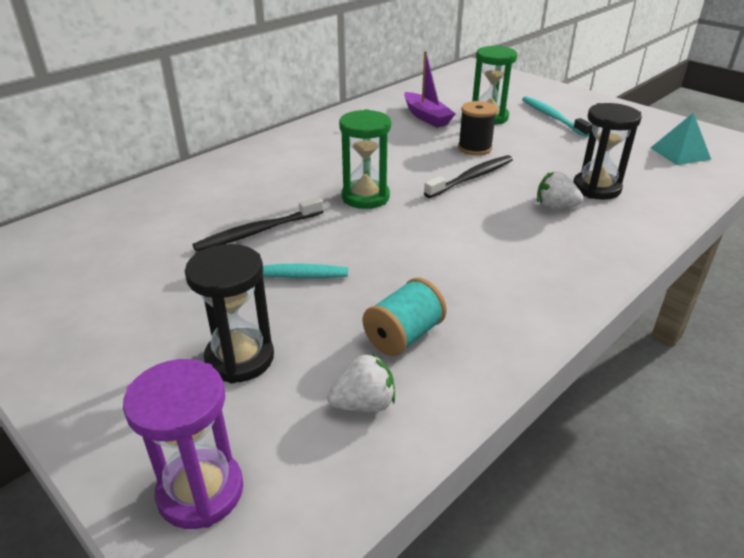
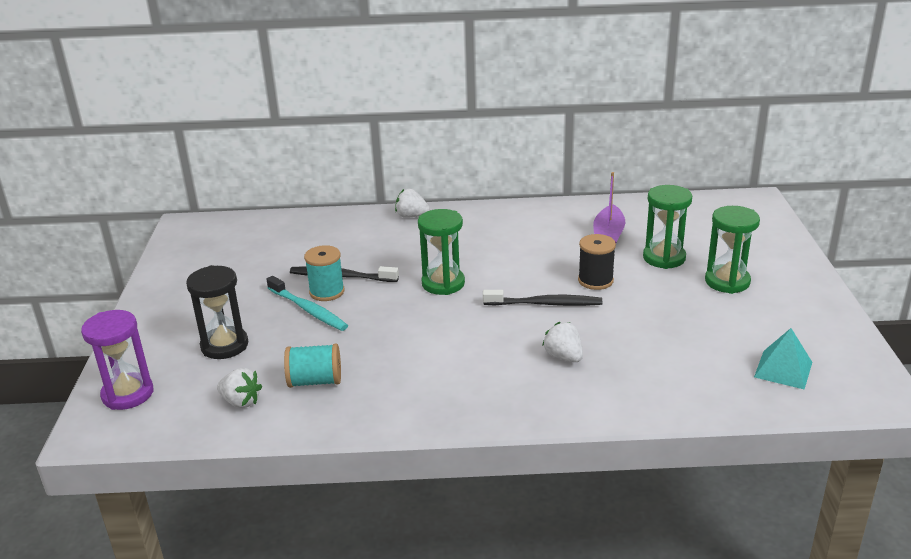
camera: 45 degrees right, 5 degrees down
turquoise toothbrush [522,96,592,137] -> green hourglass [705,206,760,294]
black hourglass [573,103,642,200] -> none
none -> turquoise spool [304,245,345,301]
none -> white strawberry [395,189,430,218]

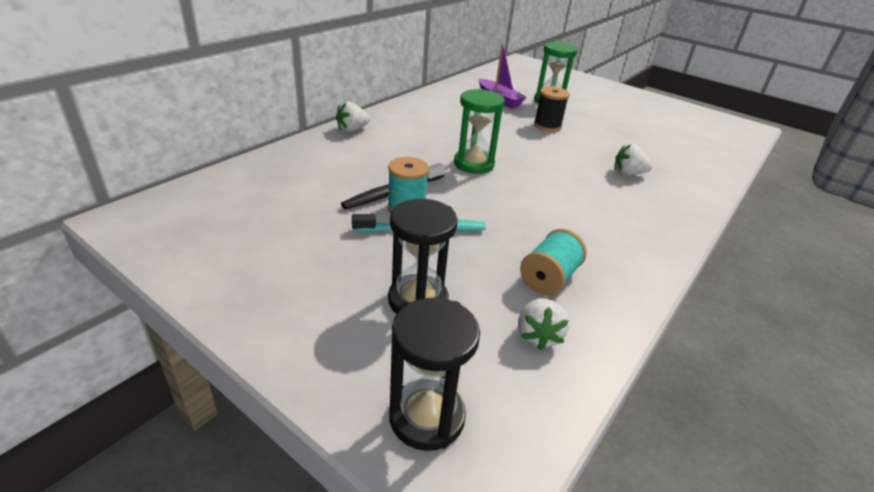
camera: 55 degrees left, 5 degrees up
purple hourglass [81,310,154,410] -> black hourglass [389,298,480,451]
white strawberry [217,368,262,408] -> white strawberry turned 120 degrees clockwise [518,298,569,350]
black toothbrush [483,290,602,306] -> none
green hourglass [705,206,760,294] -> none
turquoise pyramid [754,328,812,390] -> none

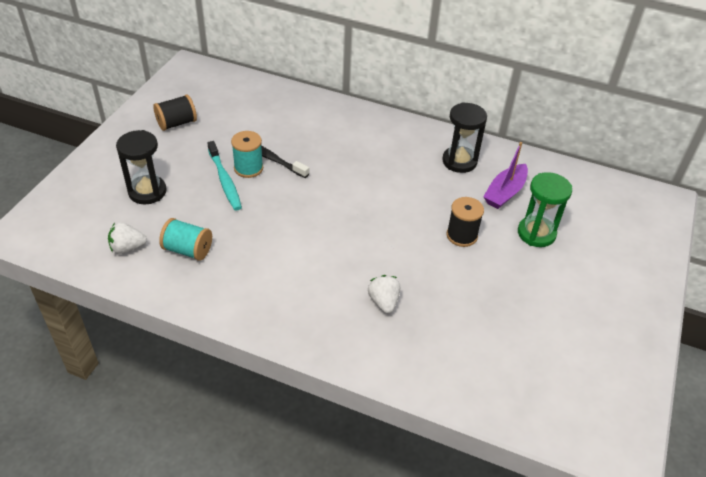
camera: 75 degrees right, 10 degrees up
white strawberry [336,102,370,132] -> none
black hourglass [389,298,480,451] -> black hourglass moved to [442,102,487,173]
green hourglass [454,89,505,174] -> none
none -> black spool [153,95,197,131]

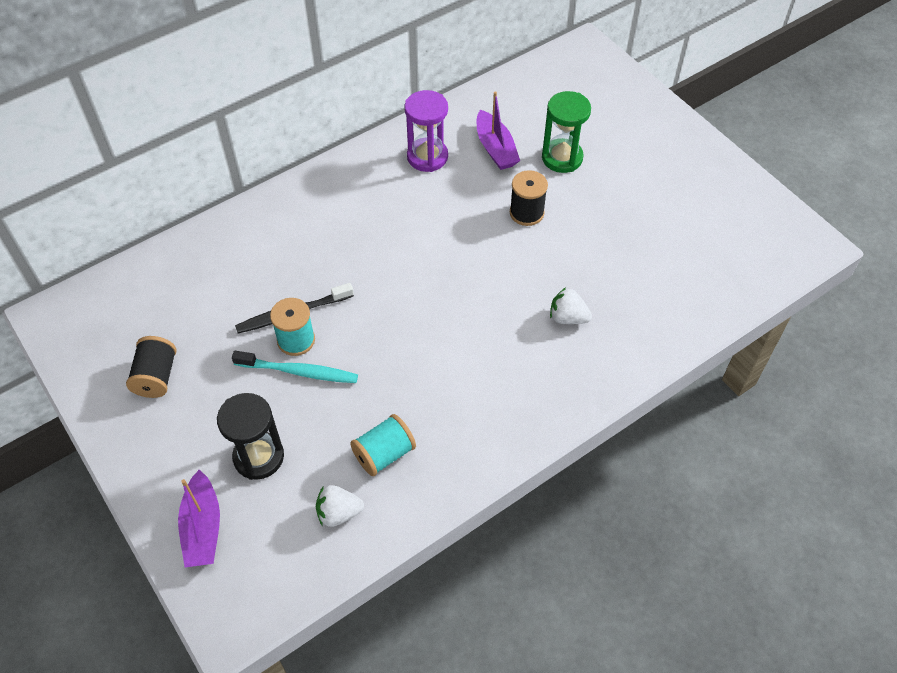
camera: 55 degrees left, 10 degrees up
white strawberry [108,222,147,254] -> white strawberry turned 60 degrees clockwise [316,485,364,527]
black hourglass [442,102,487,173] -> purple hourglass [404,90,448,172]
none -> purple boat [178,470,220,567]

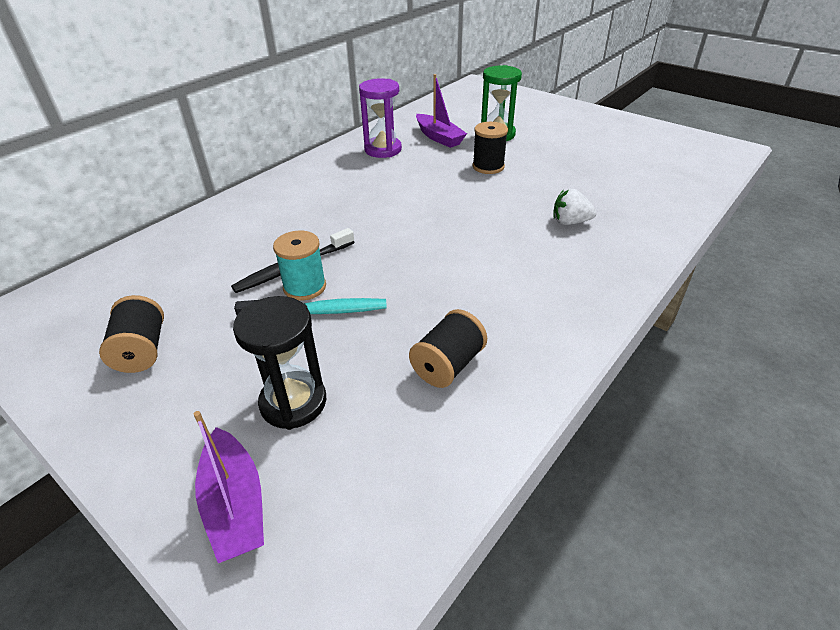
camera: 15 degrees left, 15 degrees down
white strawberry [316,485,364,527] -> none
turquoise spool [350,414,416,476] -> black spool [409,309,487,388]

